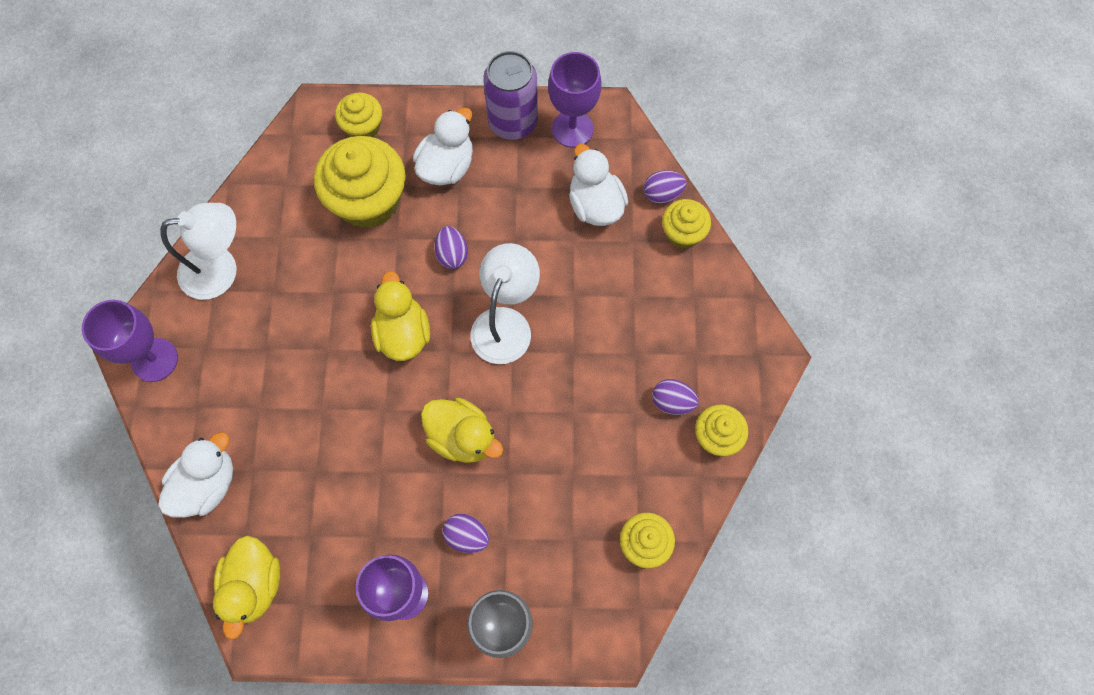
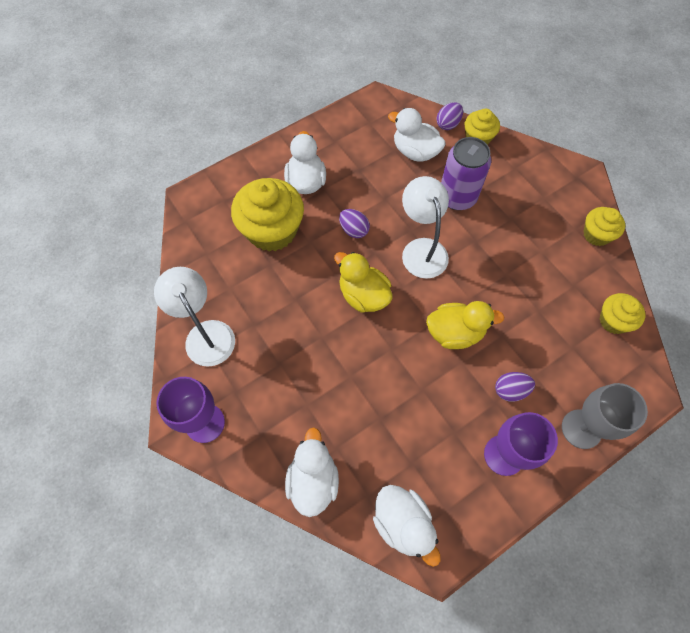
camera: 35 degrees left, 5 degrees down
white lamp [160,203,237,300] -> white lamp turned 75 degrees counterclockwise [154,267,235,367]
yellow duck [213,535,280,640] -> white duck [373,485,441,567]
yellow cupcake [335,93,382,137] -> none
purple can [483,51,538,140] -> purple can moved to [441,137,491,210]
purple goblet [548,52,601,148] -> none
purple egg [652,379,699,415] -> none

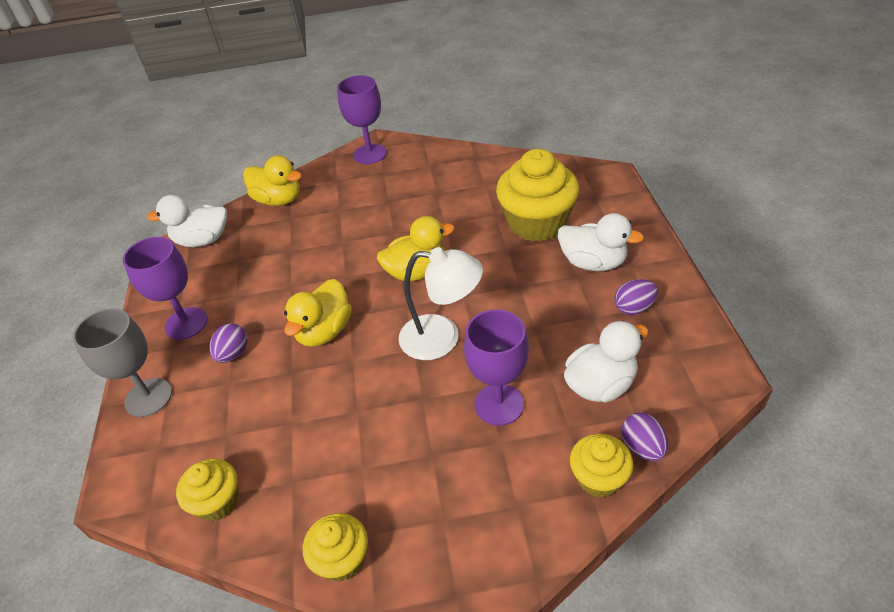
camera: 120 degrees right, 20 degrees down
white lamp [154,267,235,367] -> none
white duck [285,427,339,517] -> yellow duck [243,155,302,206]
purple egg [339,209,370,238] -> purple egg moved to [614,279,658,315]
purple can [441,137,491,210] -> purple goblet [464,310,529,426]

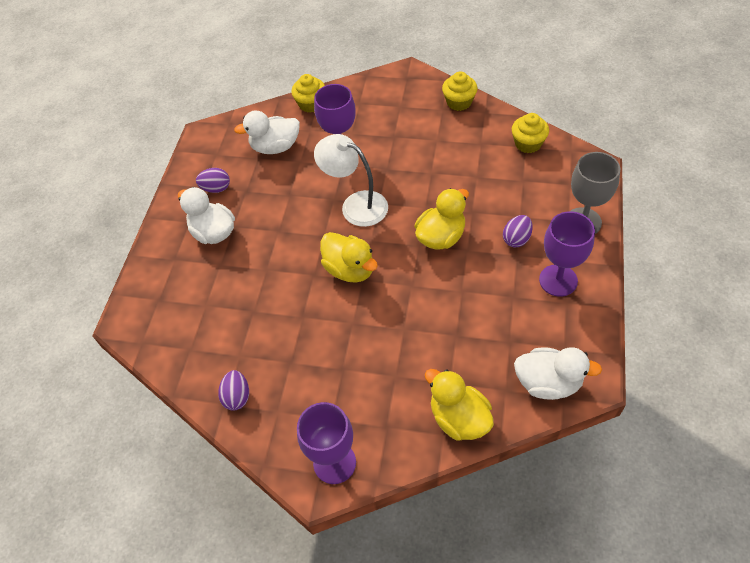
camera: 160 degrees left, 10 degrees up
yellow duck [377,216,455,281] -> yellow duck turned 135 degrees counterclockwise [320,232,378,283]
yellow cupcake [496,149,579,241] -> none
purple egg [621,413,668,461] -> purple egg moved to [218,370,249,411]

